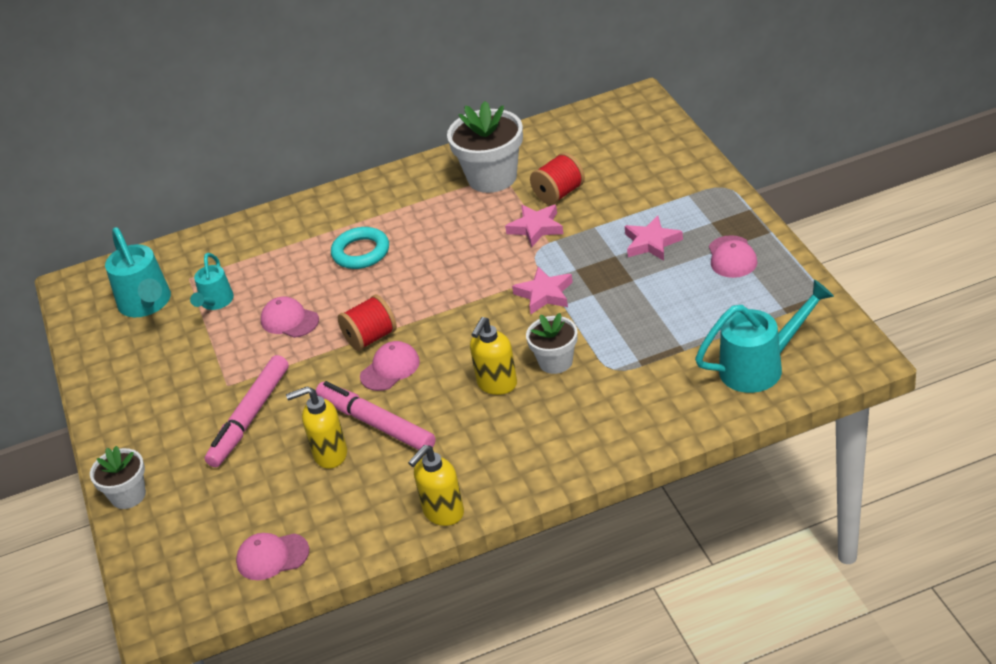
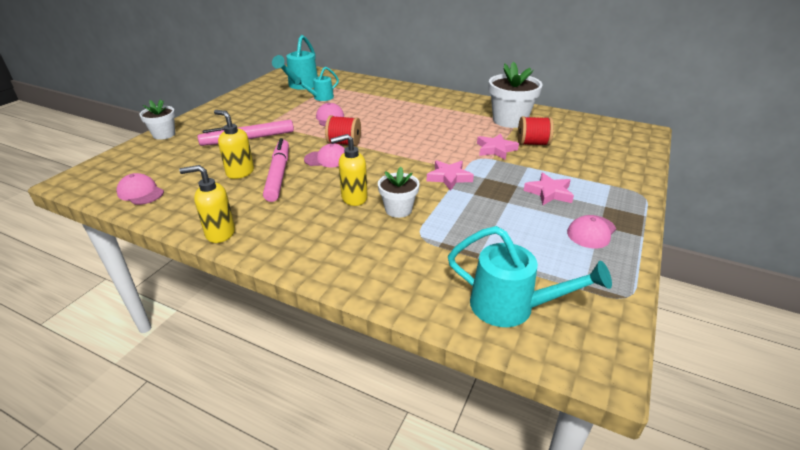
camera: 40 degrees right, 5 degrees down
turquoise ring [331,227,389,269] -> none

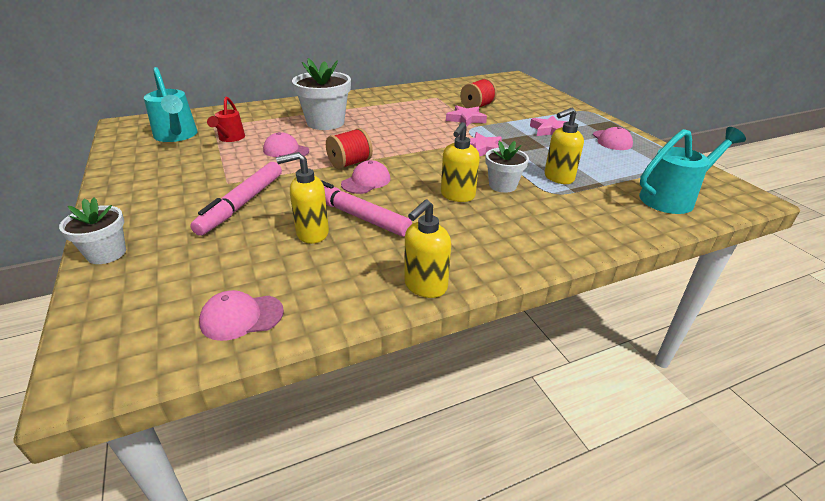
camera: 50 degrees left, 0 degrees up
turquoise watering can [295,67,339,101] -> red watering can [207,97,245,142]
white flower pot [489,62,543,128] -> white flower pot moved to [292,58,351,130]
none -> yellow soap dispenser [544,107,584,184]

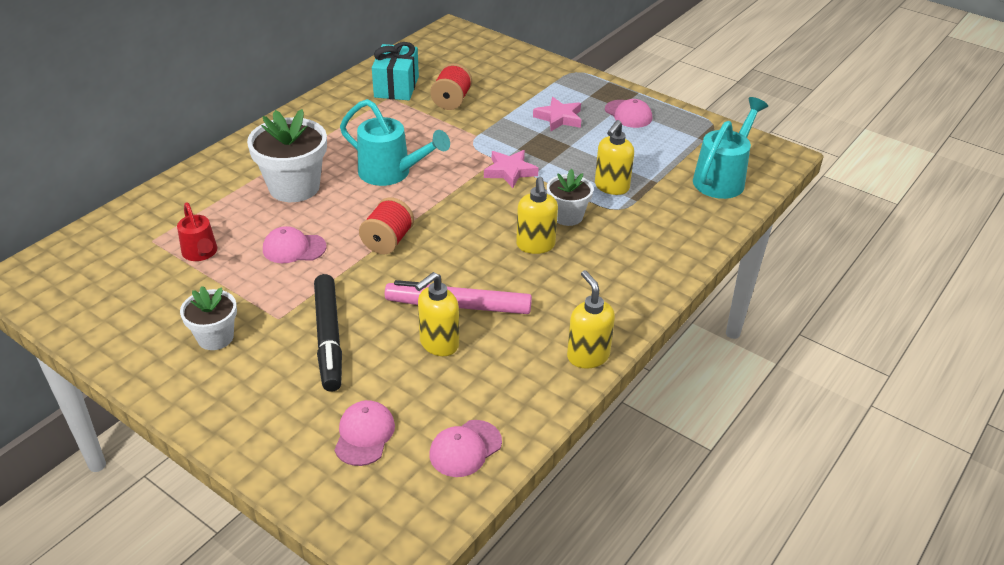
camera: 30 degrees left, 5 degrees up
white flower pot [59,198,126,264] -> white flower pot moved to [180,286,237,350]
turquoise watering can [144,67,198,142] -> turquoise watering can moved to [340,99,450,186]
pink marker [190,162,282,236] -> black marker [314,274,342,392]
pink cap [341,160,390,194] -> pink cap moved to [334,400,395,466]
yellow soap dispenser [404,200,451,298] -> yellow soap dispenser turned 150 degrees clockwise [567,270,615,369]
pink star [446,105,487,127] -> none
none -> turquoise gift [372,42,419,100]

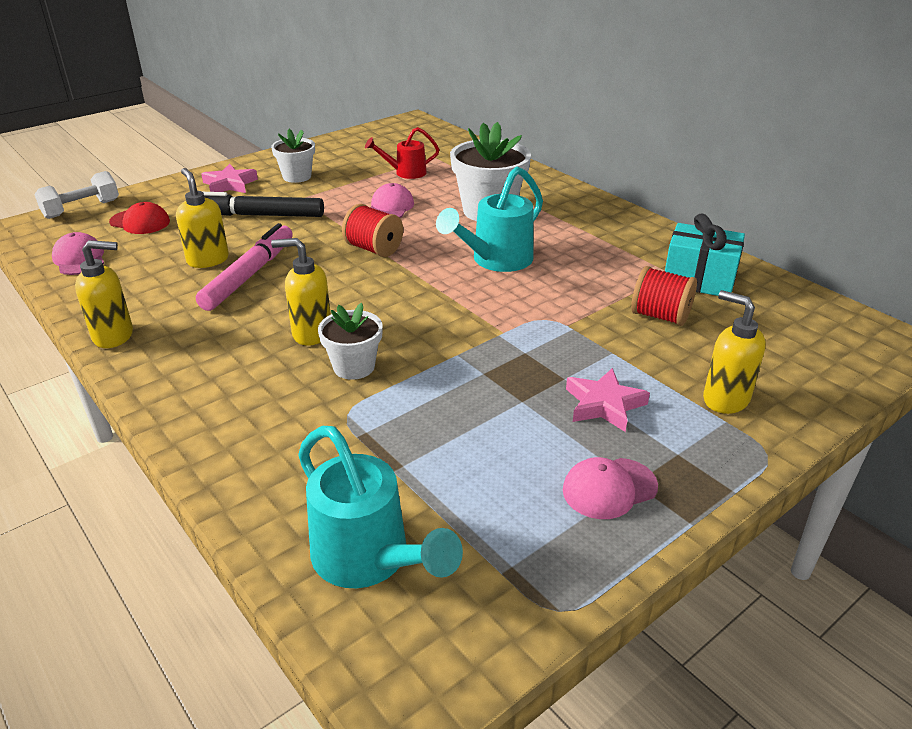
camera: 105 degrees right, 5 degrees down
pink cap [334,400,395,466] -> red cap [109,202,170,234]
pink star [484,150,539,188] -> pink star moved to [201,164,258,193]
yellow soap dispenser [595,120,634,195] -> yellow soap dispenser moved to [703,290,766,414]
none -> white dumbbell [34,171,119,219]

